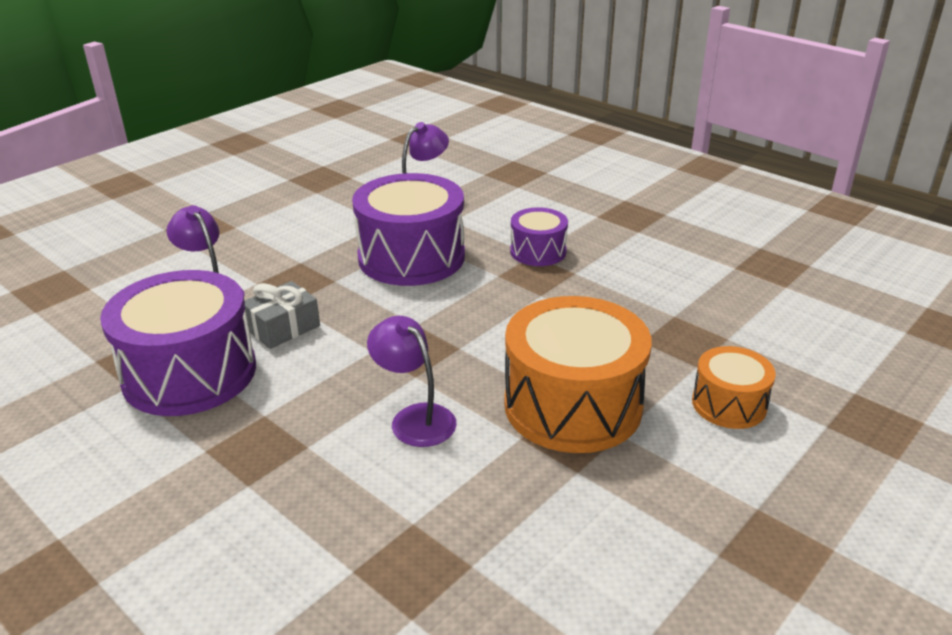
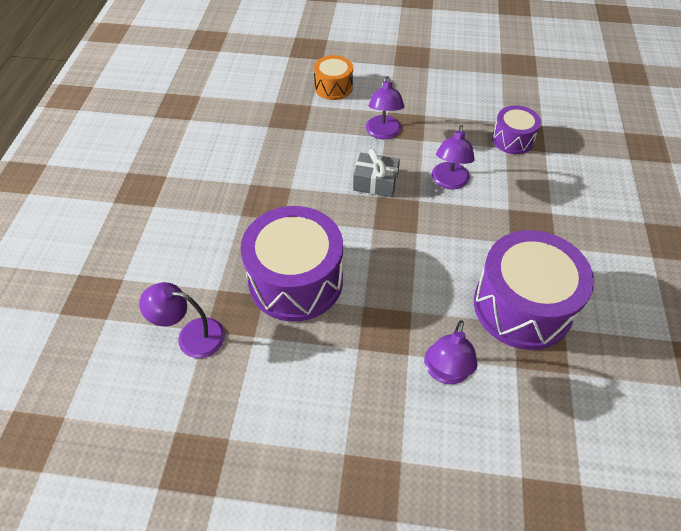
camera: 125 degrees left, 20 degrees up
grey gift [244,281,320,349] -> grey gift moved to [353,149,400,197]
orange drum [504,296,652,453] -> purple lamp [366,76,404,139]
purple drum [510,208,568,266] -> purple drum moved to [492,105,541,154]

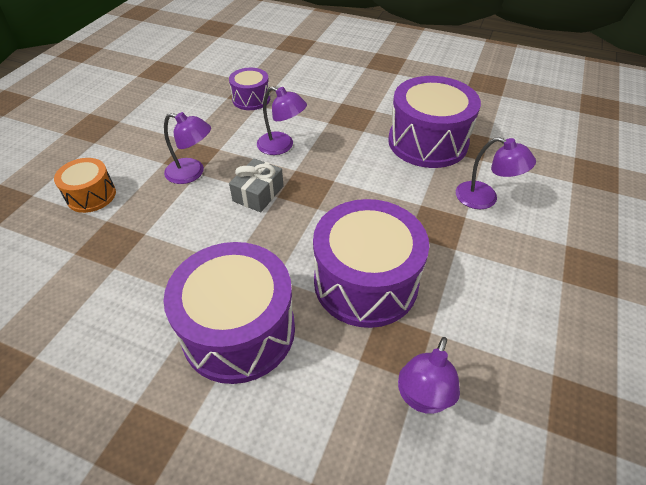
camera: 75 degrees left, 5 degrees down
none -> purple drum [164,242,295,384]

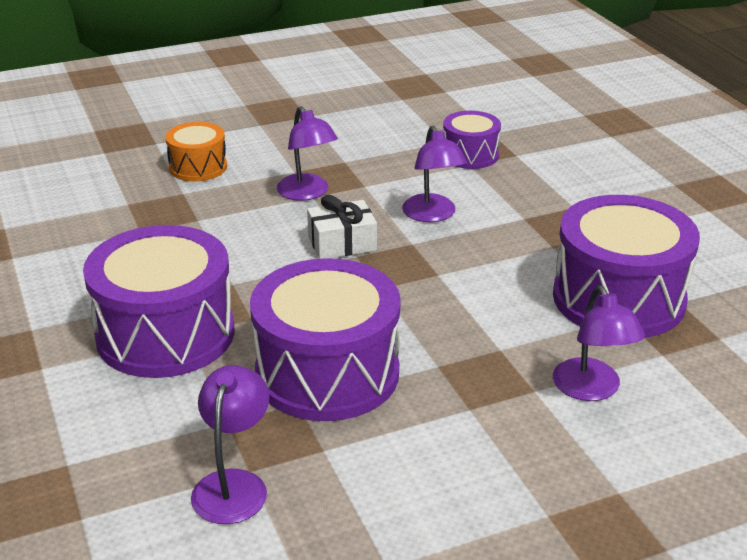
camera: 45 degrees right, 15 degrees down
grey gift [229,158,284,212] -> white gift [307,195,377,259]
purple lamp [398,337,460,414] -> purple lamp turned 120 degrees clockwise [191,365,269,524]

